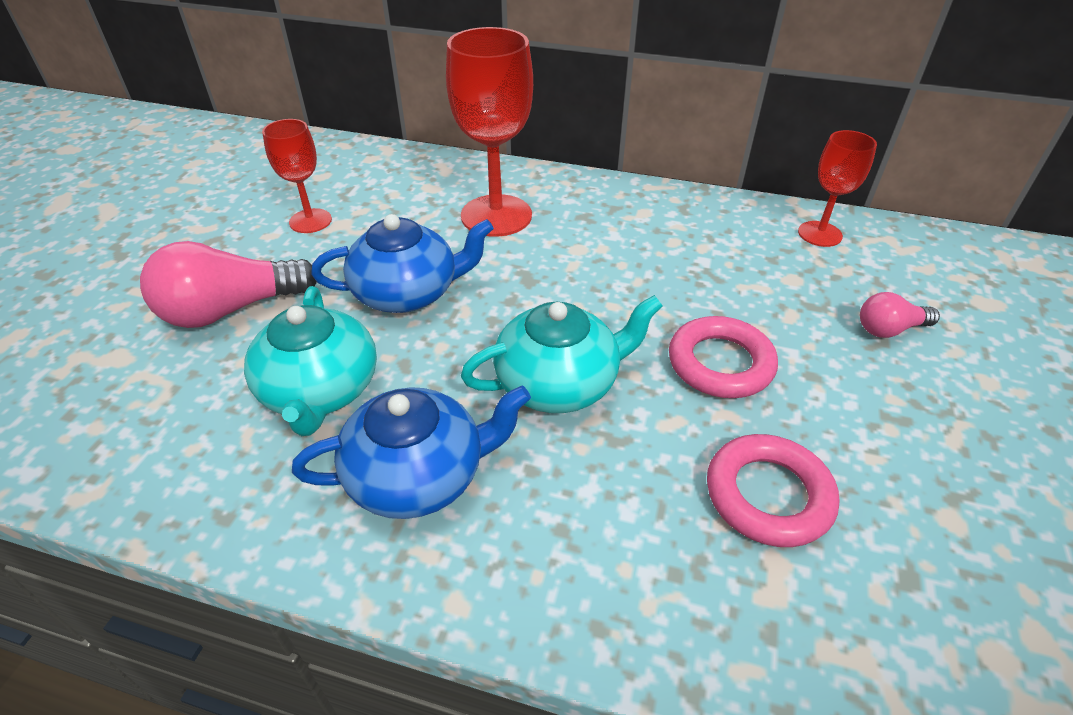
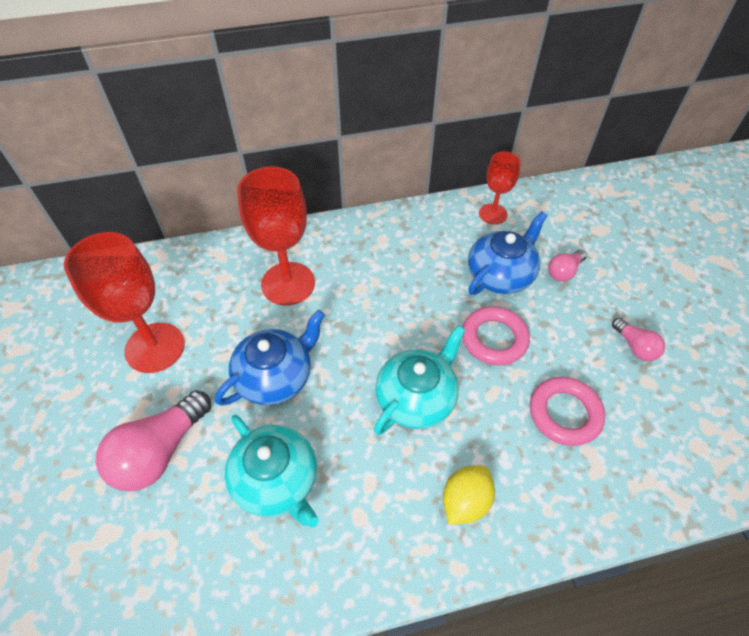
camera: 30 degrees left, 10 degrees up
red goblet [262,119,332,233] -> red goblet [64,232,185,373], size x1.73
blue teapot [292,386,531,519] -> blue teapot moved to [468,211,548,295]
none -> yellow lemon [443,465,495,525]
none -> pink light bulb [612,318,665,361]

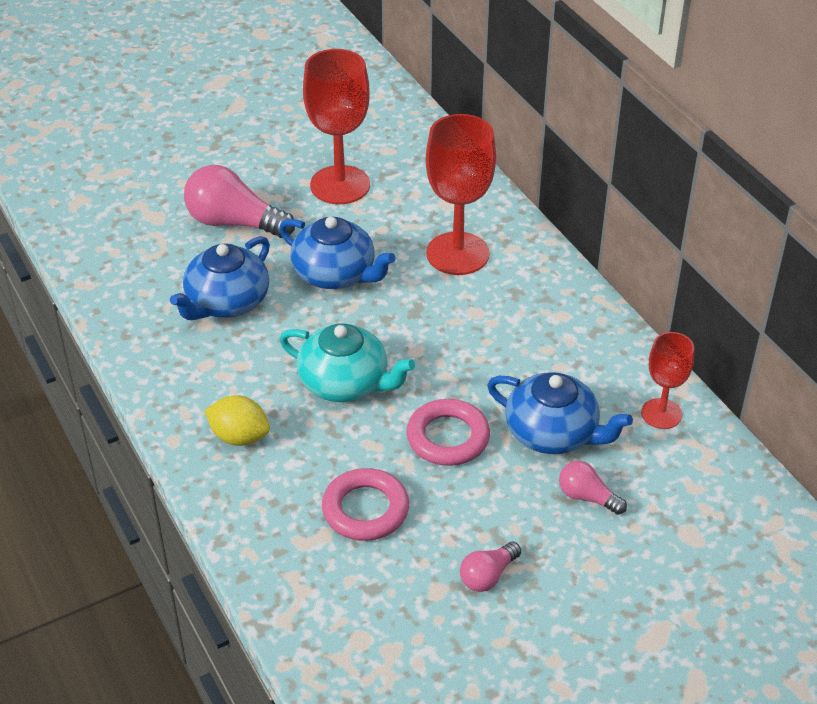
camera: 75 degrees right, 10 degrees down
turquoise teapot [225,415,319,527] -> blue teapot [170,236,270,320]

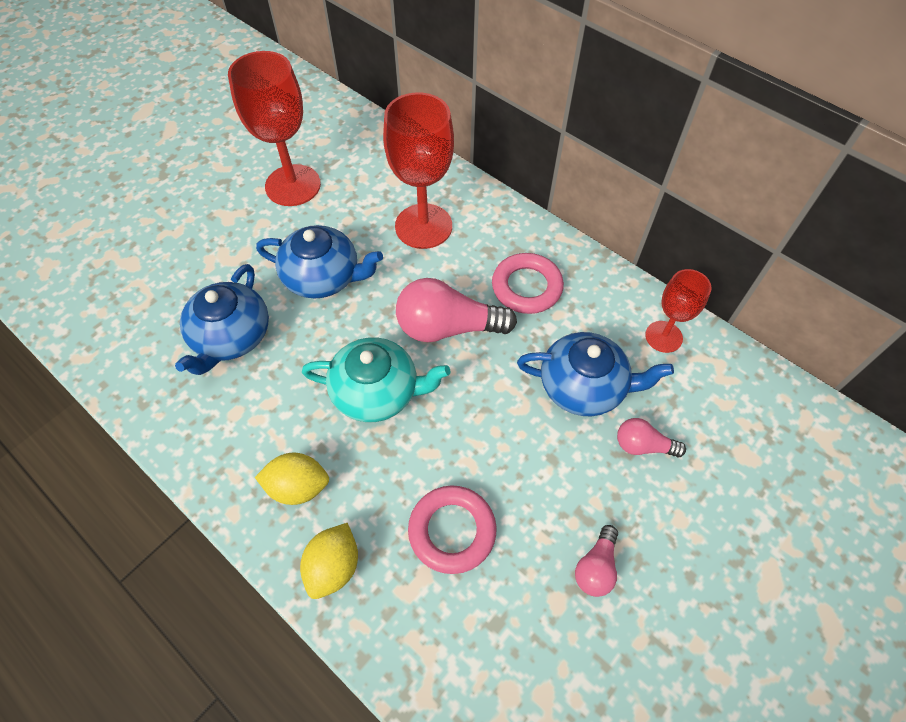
camera: 20 degrees left, 15 degrees up
pink light bulb [184,165,295,238] -> pink light bulb moved to [396,278,517,342]
pink ring [406,399,490,466] -> pink ring moved to [492,253,564,314]
none -> yellow lemon [300,523,358,599]

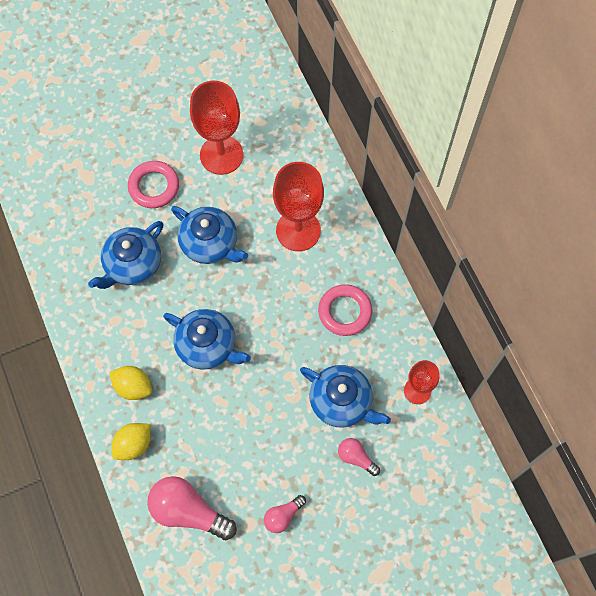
camera: 25 degrees right, 10 degrees up
turquoise teapot [302,337,450,422] -> blue teapot [163,309,251,369]
pink light bulb [396,278,517,342] -> pink light bulb moved to [147,476,236,540]
pink ring [408,486,497,574] -> pink ring moved to [128,161,179,208]

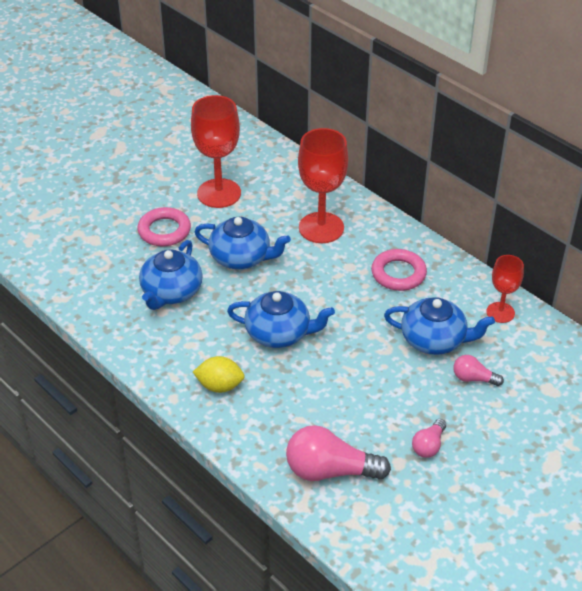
camera: 20 degrees left, 25 degrees down
yellow lemon [111,423,151,460] -> none

